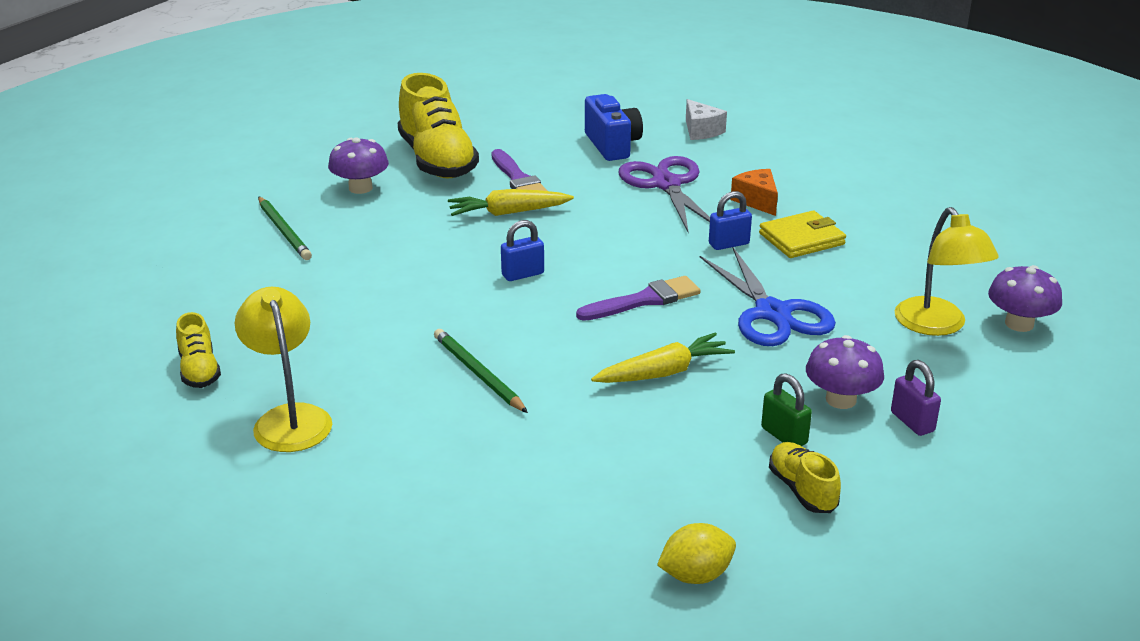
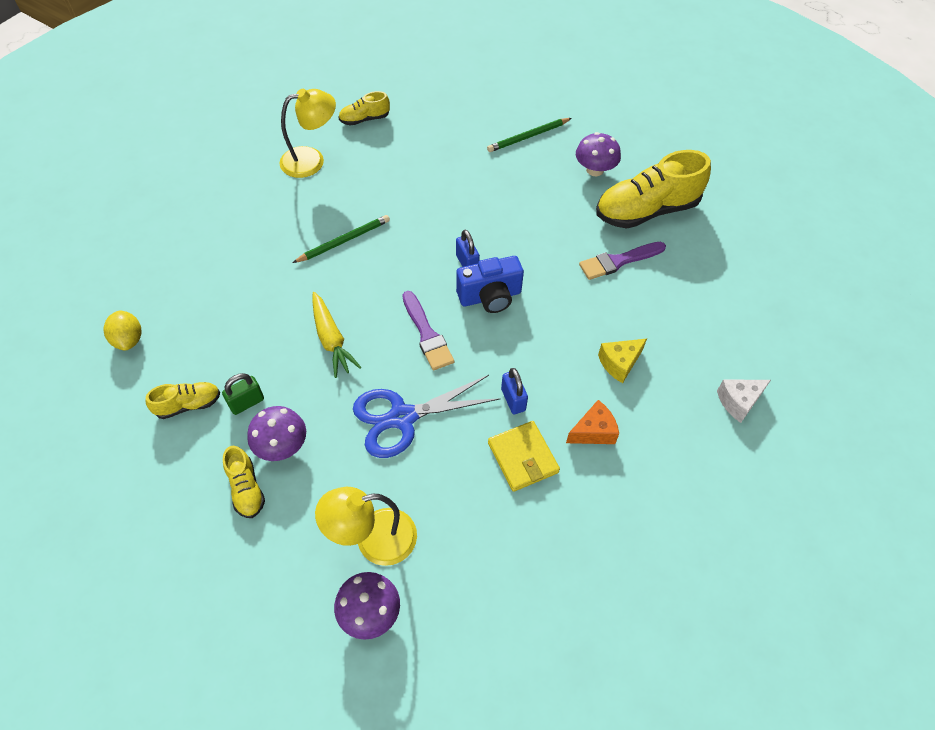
camera: 90 degrees right, 25 degrees up
yellow carrot [448,189,574,216] -> none
blue camera [585,94,643,161] -> blue camera moved to [456,256,524,313]
purple scissors [619,156,710,232] -> yellow cheese [598,339,647,383]
purple padlock [891,360,941,436] -> yellow shoe [223,446,265,518]

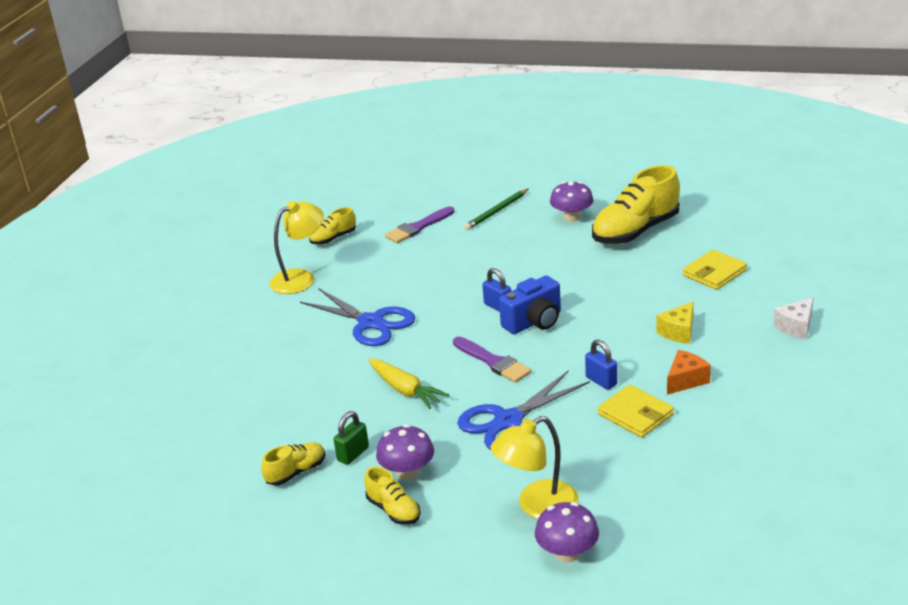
camera: 15 degrees left, 25 degrees down
yellow lemon [103,310,142,350] -> none
green pencil [293,215,390,263] -> blue scissors [300,288,416,346]
purple brush [579,242,666,280] -> purple brush moved to [385,206,454,243]
none -> yellow wallet [683,250,747,290]

